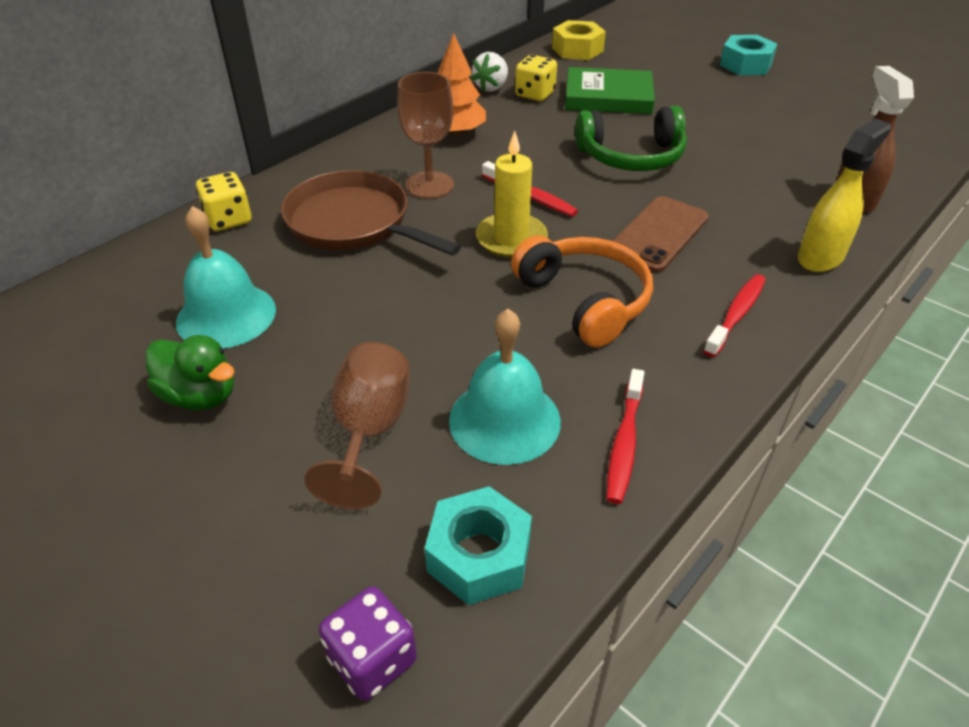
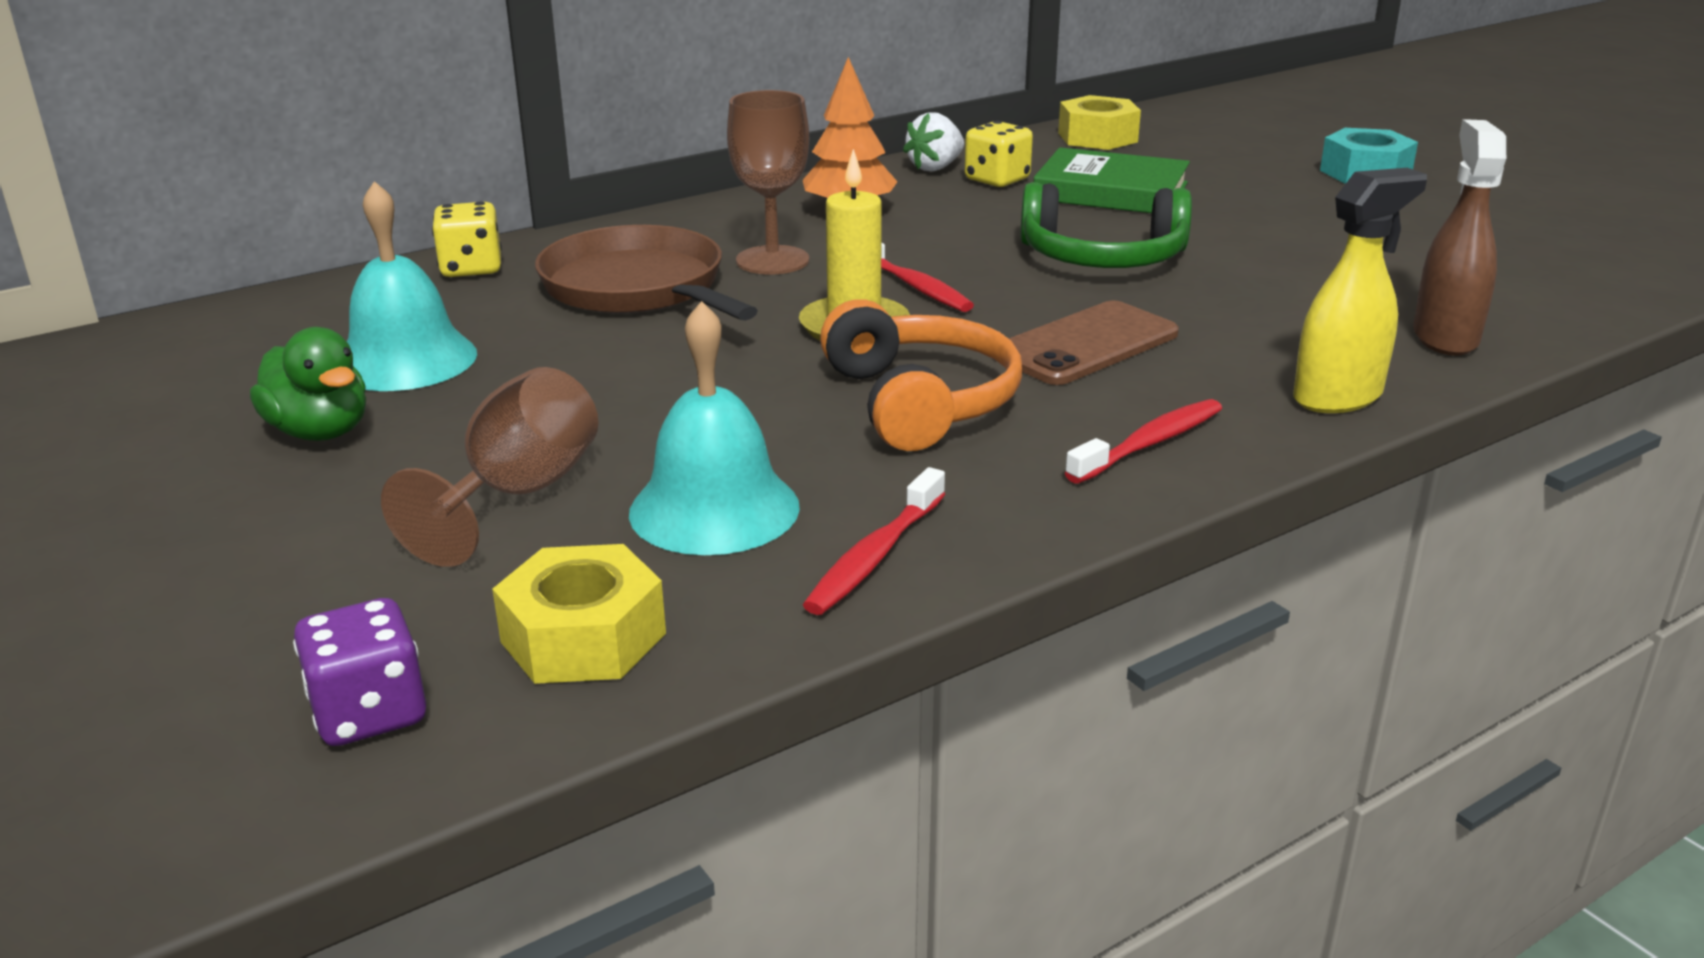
camera: 15 degrees right, 15 degrees down
turquoise nut [425,486,532,605] -> yellow nut [492,544,666,684]

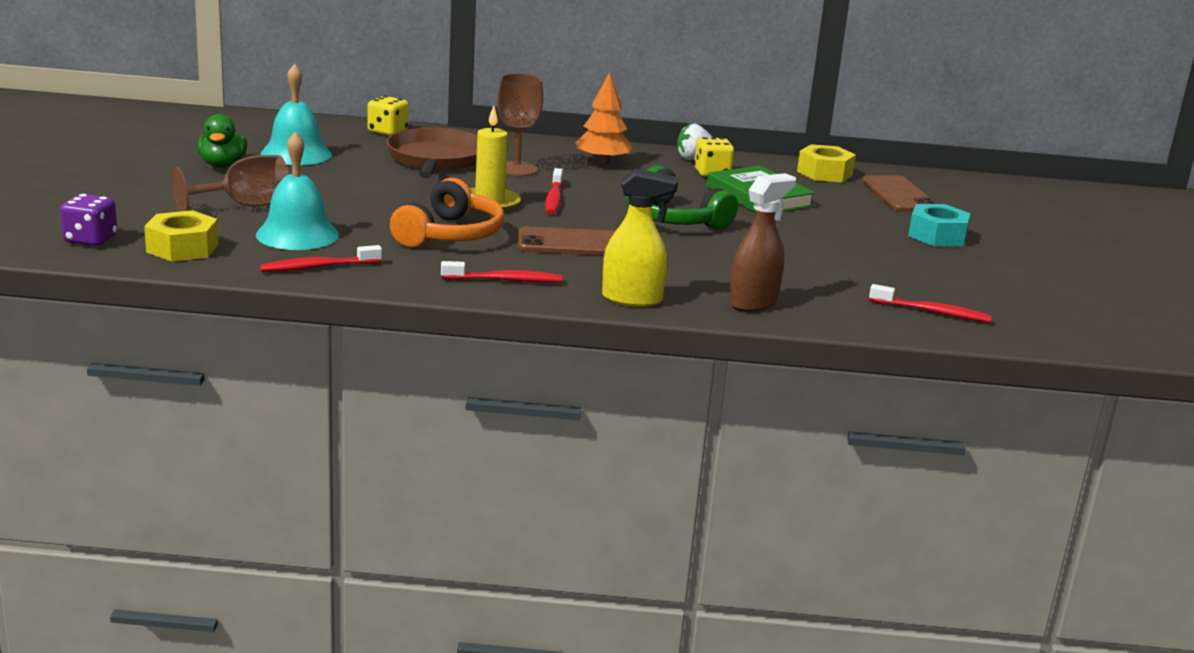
camera: 35 degrees right, 5 degrees down
none -> brown phone [862,175,936,212]
none -> red toothbrush [869,284,992,323]

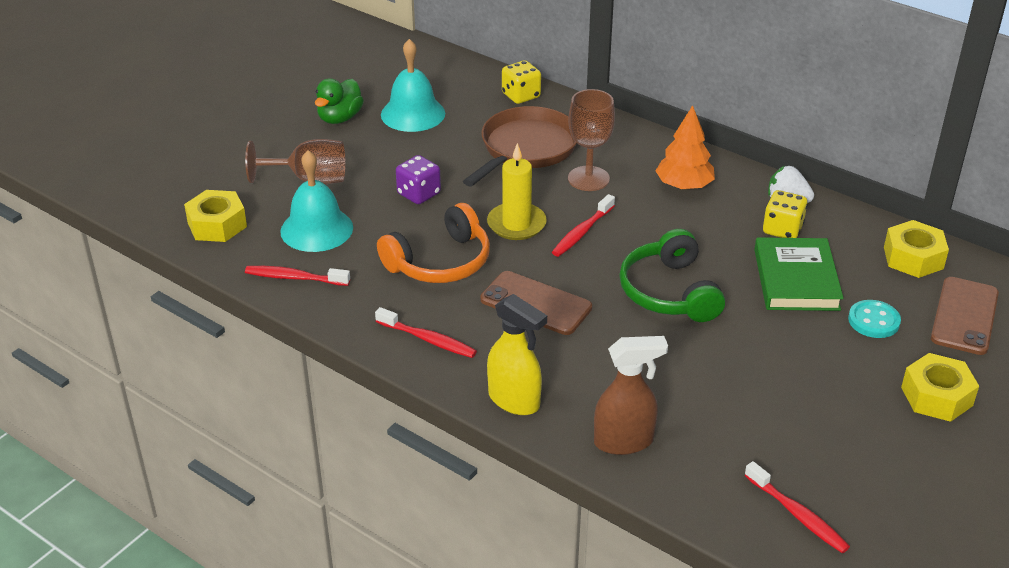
camera: 35 degrees right, 15 degrees up
purple dice [60,194,117,246] -> purple dice moved to [396,155,441,204]
turquoise nut [908,204,971,246] -> yellow nut [901,353,979,422]
none -> turquoise button [848,300,901,338]

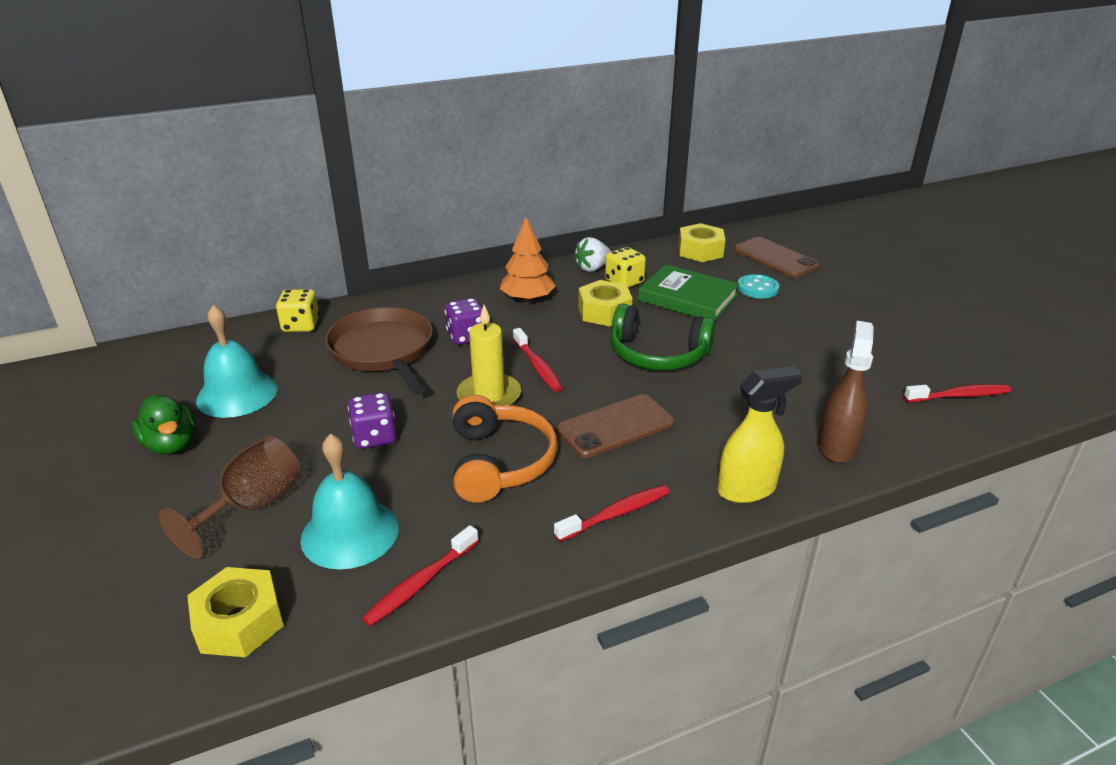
camera: 60 degrees left, 5 degrees down
brown goblet [568,89,615,191] -> purple dice [445,298,482,345]
yellow nut [901,353,979,422] -> yellow nut moved to [578,280,632,326]

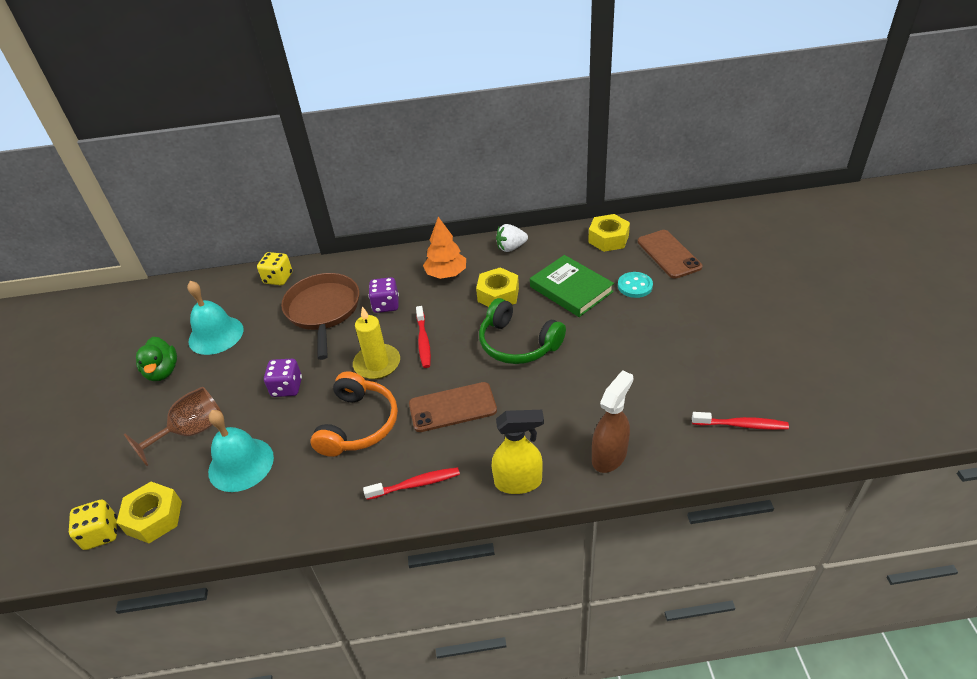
camera: 20 degrees right, 10 degrees up
red toothbrush [362,525,479,626] -> none
yellow dice [605,247,646,288] -> yellow dice moved to [69,500,117,550]

